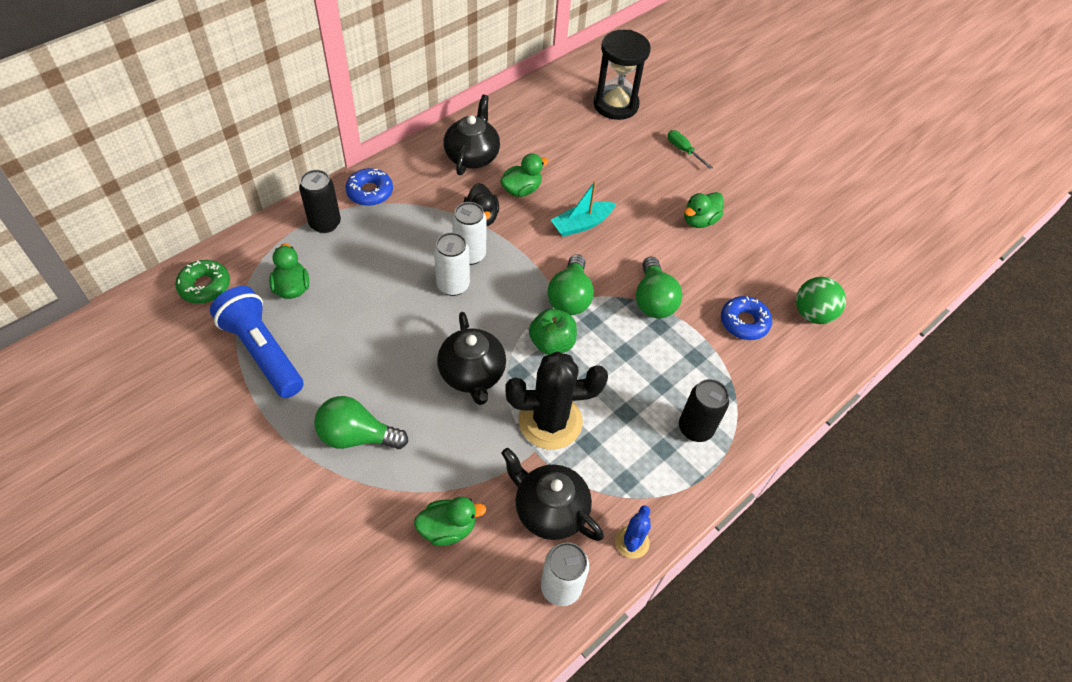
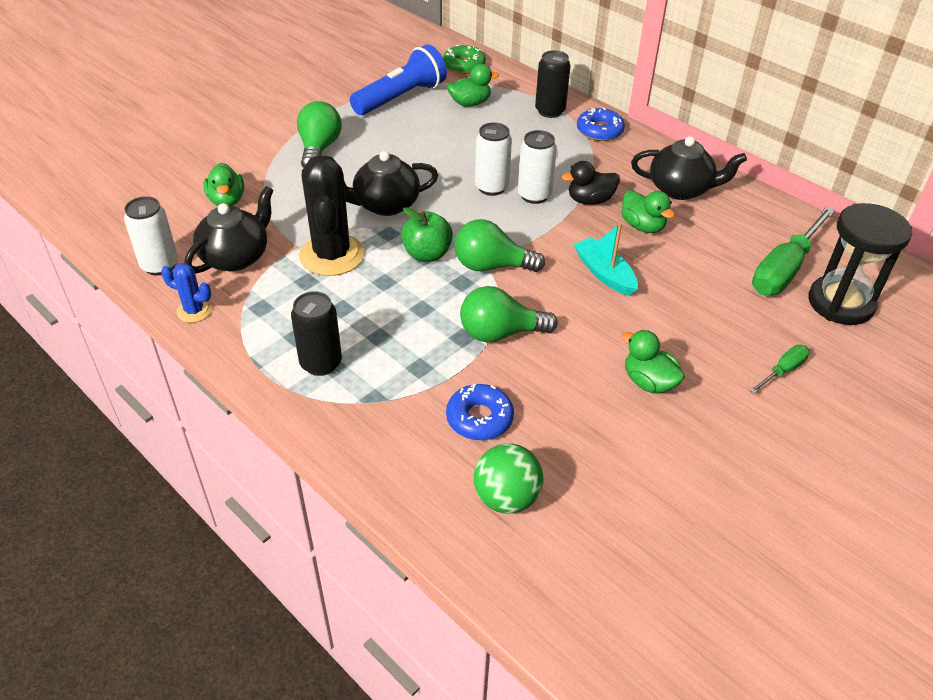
camera: 90 degrees right, 10 degrees down
none -> green screwdriver [752,207,836,295]

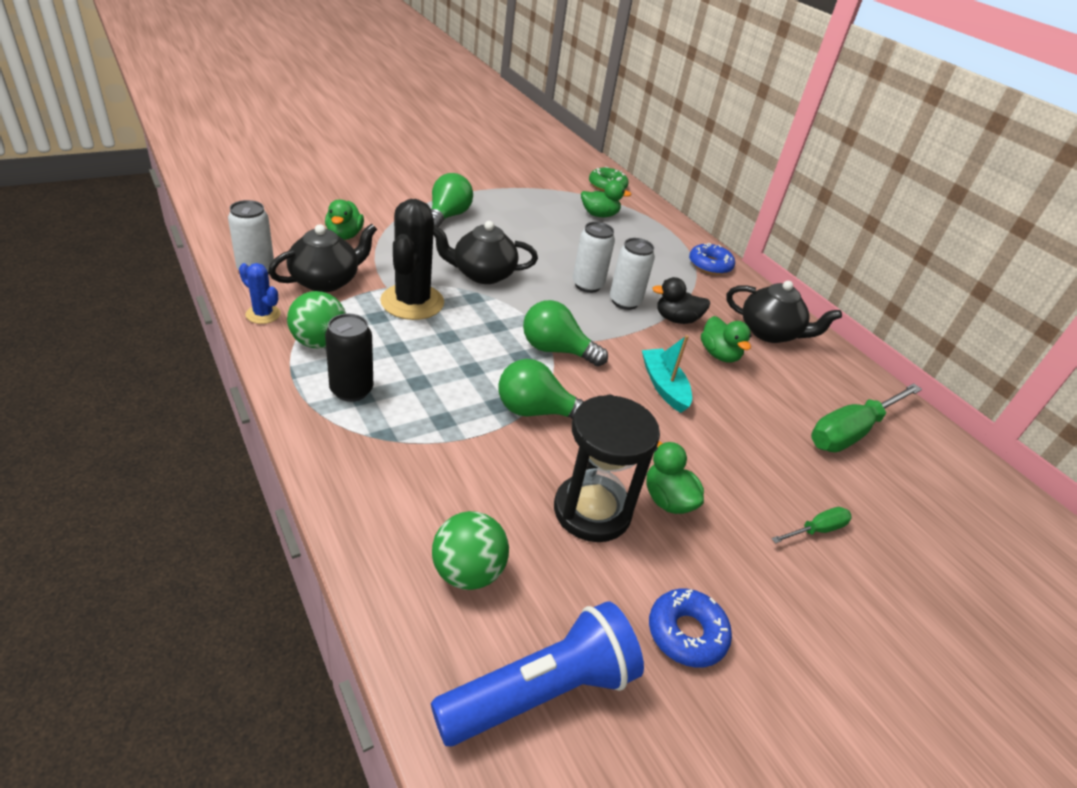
camera: 10 degrees right, 5 degrees down
blue flashlight [350,44,447,115] -> blue flashlight moved to [431,601,644,747]
green apple [401,207,453,262] -> none
blue donut [446,384,514,440] -> blue donut moved to [649,589,732,668]
black can [535,50,571,118] -> none
black hourglass [808,203,912,325] -> black hourglass moved to [554,395,660,542]
none -> green ball [287,291,346,349]

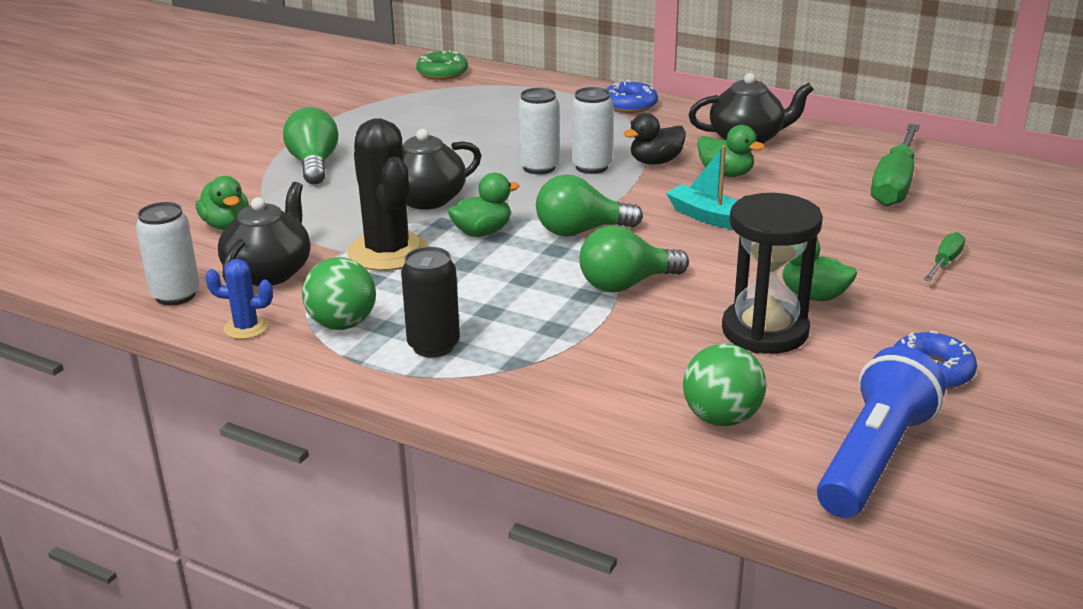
camera: 25 degrees left, 10 degrees down
green duck [581,180,632,217] -> green duck moved to [448,173,519,237]

